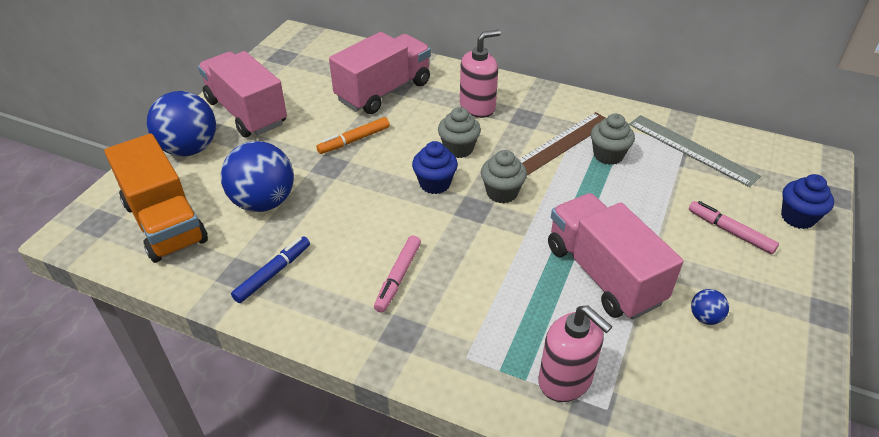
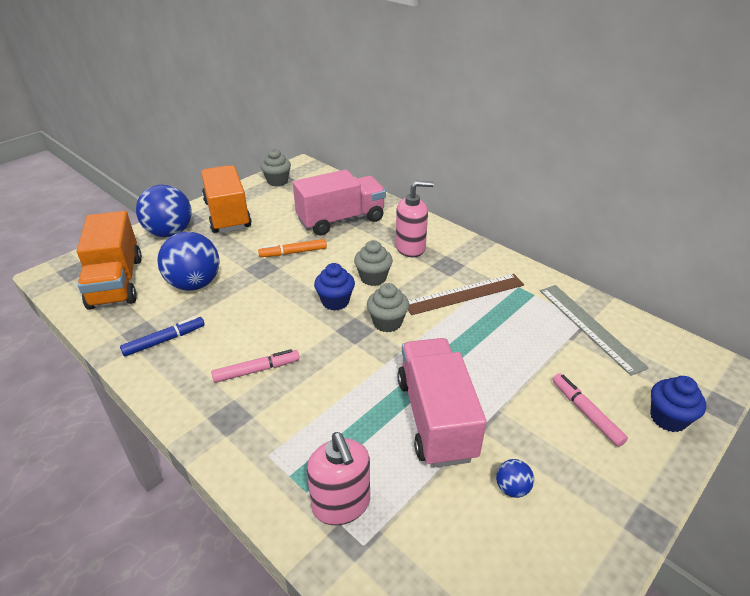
camera: 20 degrees right, 5 degrees down
pink truck [198,51,287,137] -> orange truck [201,165,252,233]
pink marker [374,235,421,313] -> pink marker turned 150 degrees counterclockwise [211,349,299,383]
grey cupcake [591,113,635,165] -> grey cupcake moved to [261,149,291,186]

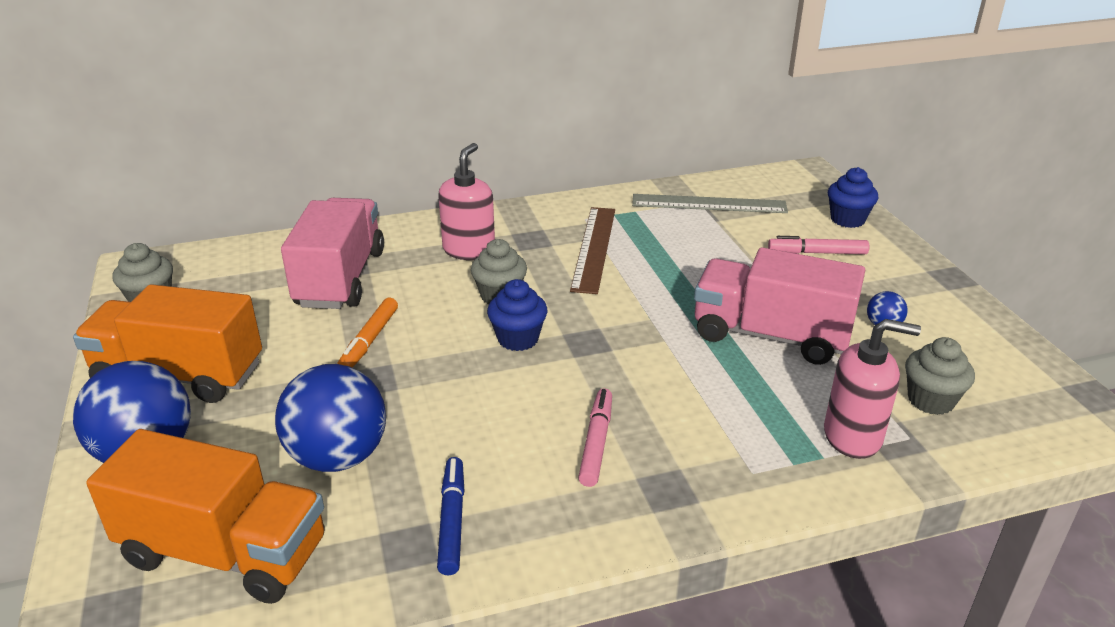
camera: 60 degrees left, 5 degrees down
grey cupcake [367,283,409,332] -> grey cupcake moved to [905,337,975,415]

